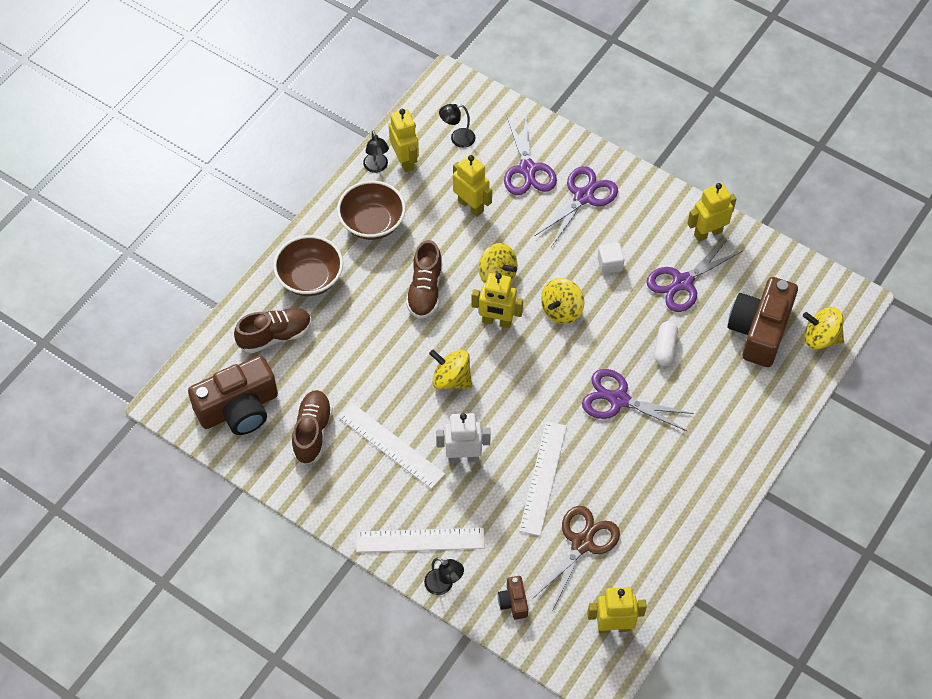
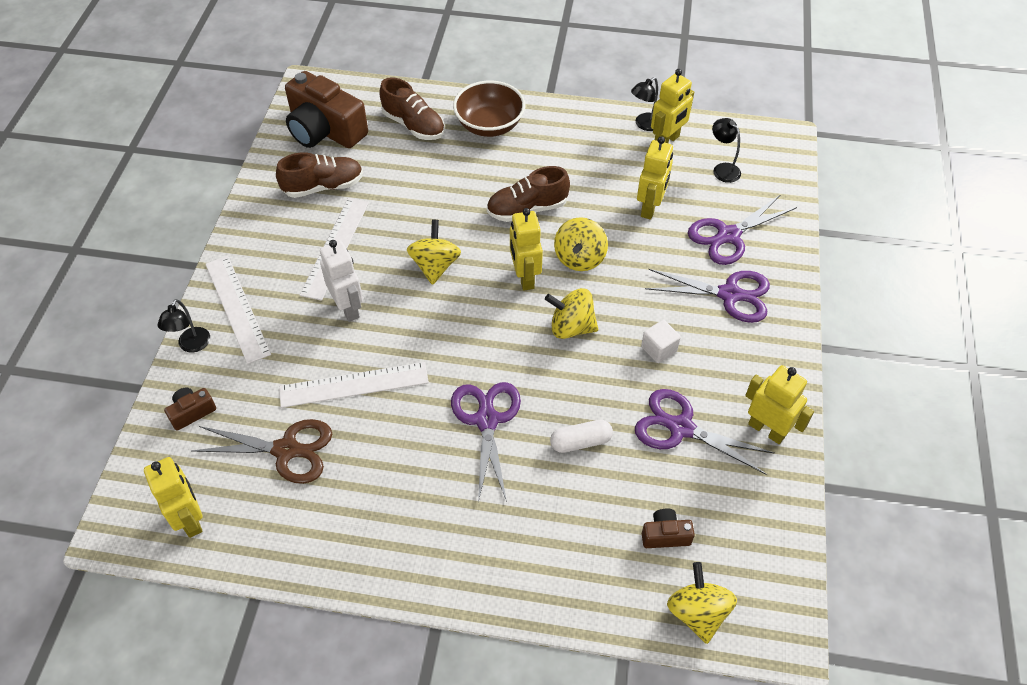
camera: 65 degrees right, 5 degrees down
brown bowl [337,181,406,240] -> none
brown camera [727,277,798,367] -> brown camera [642,509,695,548], size x0.44

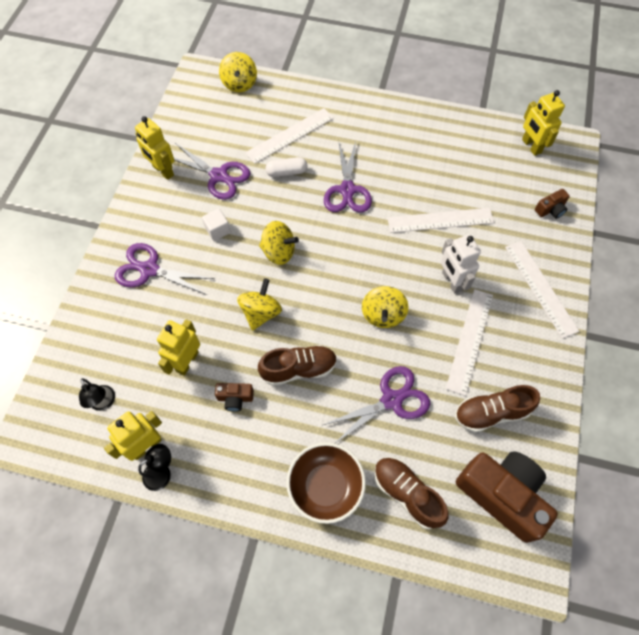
camera: 175 degrees left, 10 degrees up
black lamp [157,299,210,352] -> none
brown scissors [192,419,332,484] -> none
yellow robot [510,208,543,290] -> none
brown camera [642,509,695,548] -> brown camera moved to [215,383,254,412]
purple scissors [688,194,797,265] -> purple scissors moved to [323,366,430,443]
none -> white ruler [245,108,334,164]

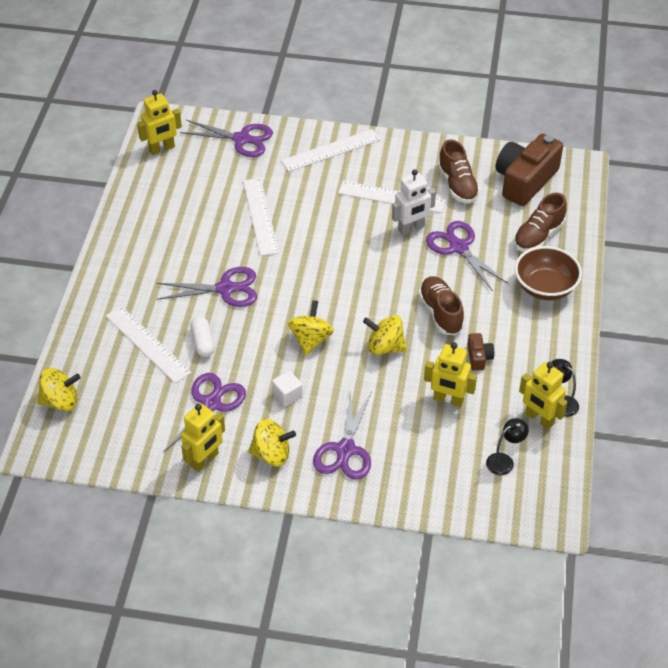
camera: 95 degrees left, 15 degrees down
yellow spinning top [362,286,408,328] -> yellow spinning top moved to [248,419,296,466]
white robot [441,234,481,293] -> white robot moved to [392,169,436,235]
brown camera [535,189,570,219] -> purple scissors [180,120,273,157]

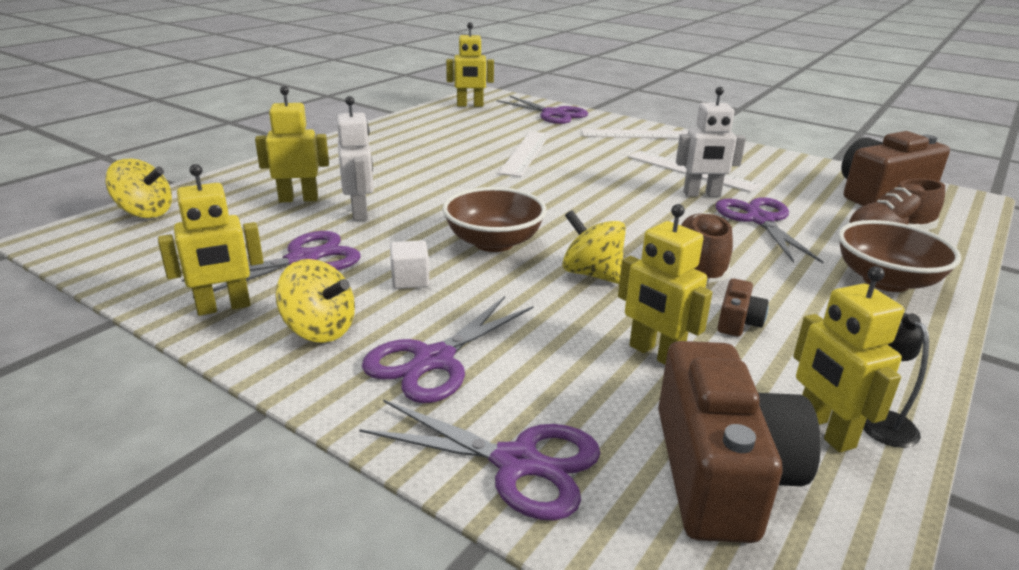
camera: 25 degrees right, 20 degrees down
white ruler [106,306,191,383] -> yellow robot [255,86,329,203]
purple scissors [157,267,257,307] -> purple scissors moved to [359,399,601,520]
white capsule [190,316,215,357] -> white robot [337,96,374,221]
yellow spinning top [288,300,334,355] -> brown bowl [442,187,547,252]
brown shoe [438,139,480,203] -> none
black lamp [486,418,529,475] -> brown camera [658,341,821,543]

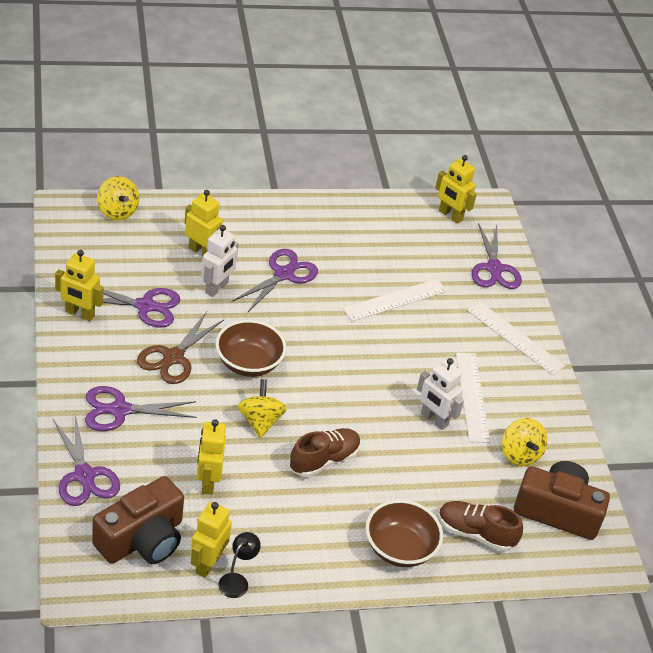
camera: 40 degrees right, 15 degrees up
yellow spinning top [275,259,355,343] -> yellow spinning top moved to [502,418,548,466]
white cube [390,240,429,289] -> brown scissors [137,312,224,384]
purple scissors [715,197,823,263] -> purple scissors moved to [232,249,318,312]
brown camera [717,279,769,336] -> none

